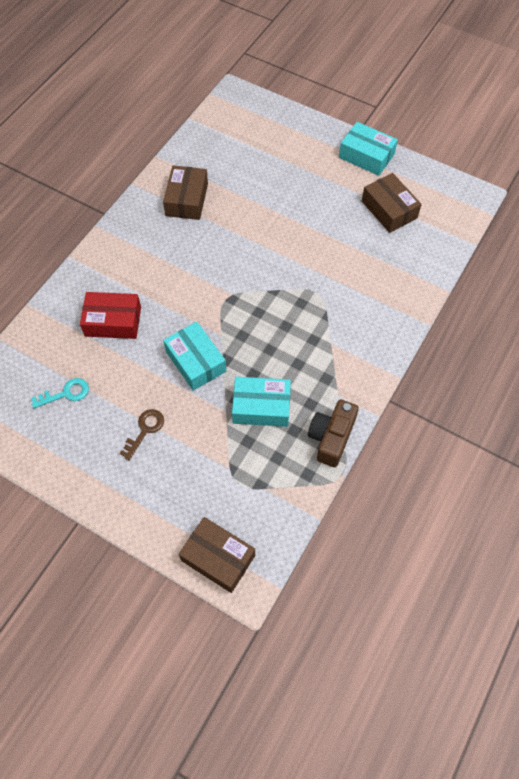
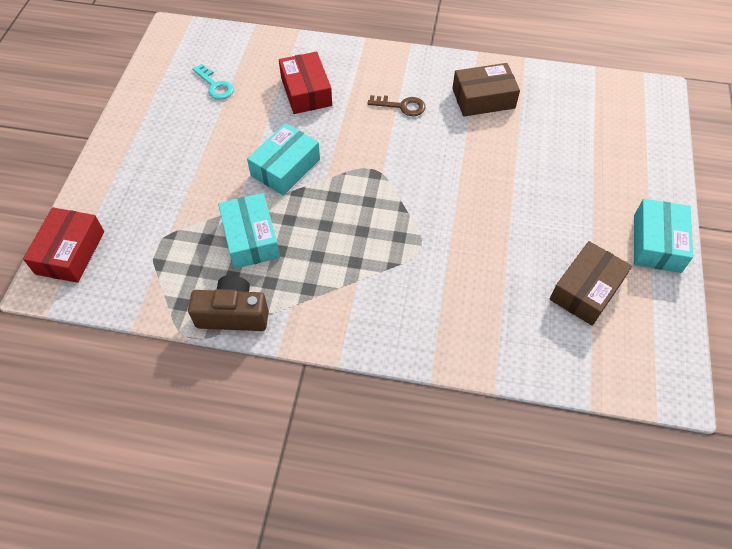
camera: 70 degrees right, 5 degrees down
brown key [119,409,164,460] -> brown key moved to [368,95,426,116]
brown box [179,517,255,593] -> red box [23,207,104,283]

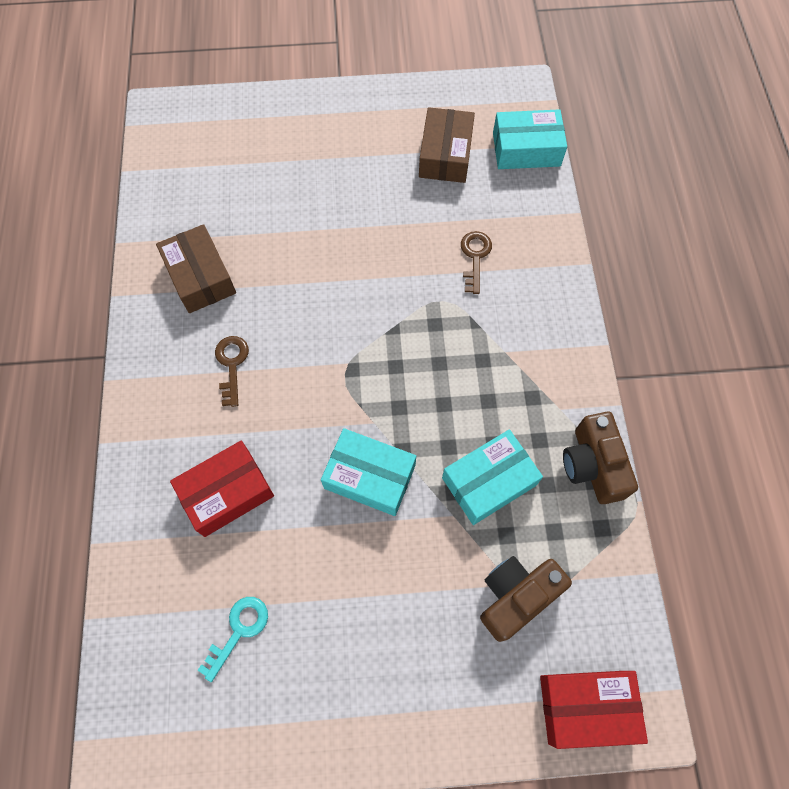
camera: 105 degrees left, 10 degrees up
brown box [550,241,632,326] -> brown box turned 75 degrees clockwise [419,107,475,183]
turquoise box [634,199,693,273] -> turquoise box moved to [493,109,567,169]
none -> brown key [461,231,492,294]
none -> brown camera [480,556,572,642]

